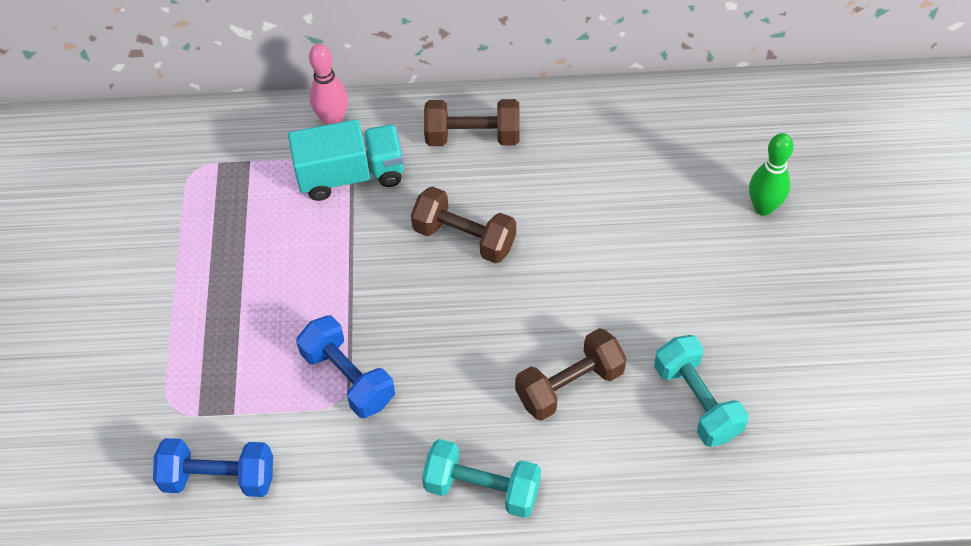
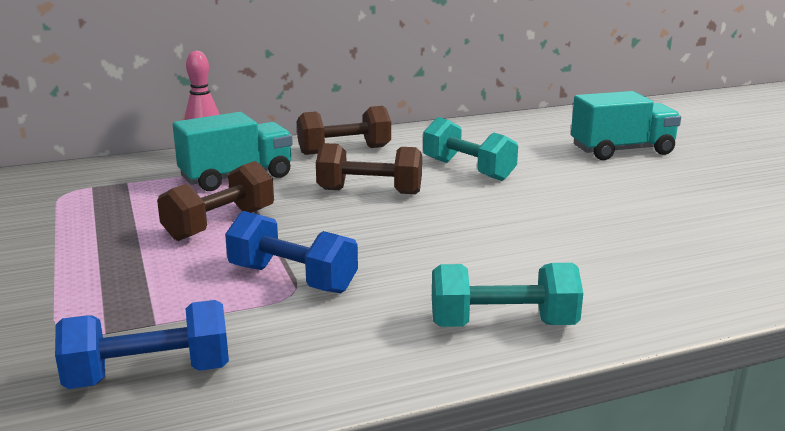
camera: 20 degrees left, 35 degrees down
brown dumbbell [515,328,627,421] -> brown dumbbell moved to [157,161,274,241]
turquoise dumbbell [654,335,749,447] -> turquoise dumbbell moved to [423,117,518,181]
green bowling pin [749,133,794,216] -> turquoise truck [571,91,681,160]

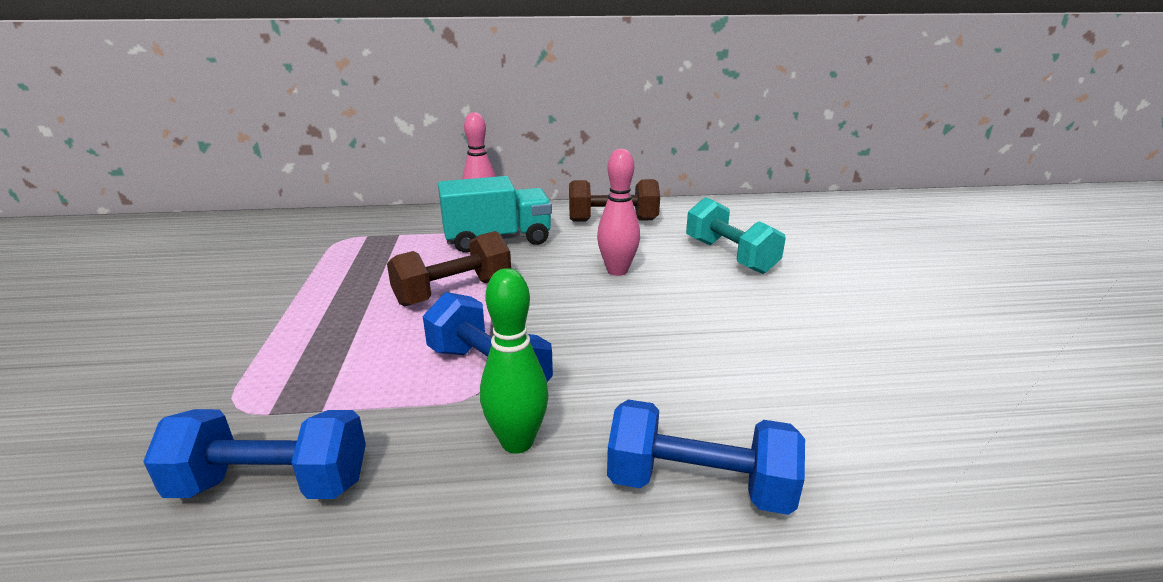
camera: 15 degrees right, 5 degrees up
brown dumbbell [316,143,422,194] -> pink bowling pin [597,149,640,276]
turquoise dumbbell [432,263,583,327] -> blue dumbbell [607,400,805,515]
turquoise truck [571,91,681,160] -> none
none -> green bowling pin [480,268,549,454]

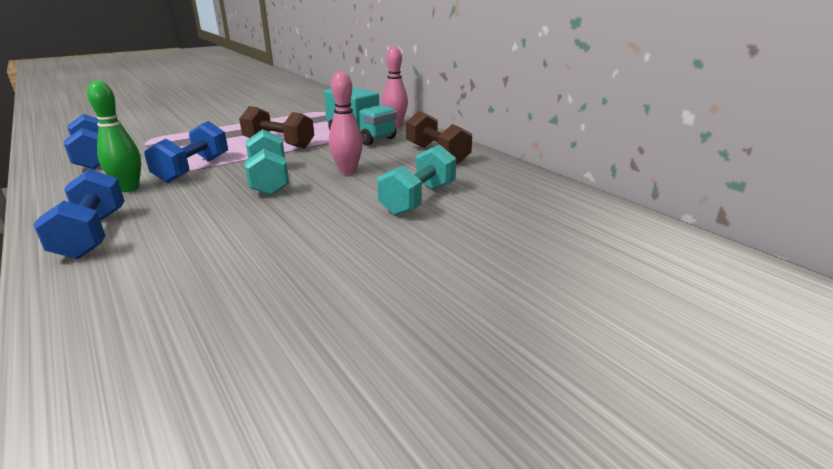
camera: 60 degrees right, 0 degrees up
none -> turquoise dumbbell [245,129,289,196]

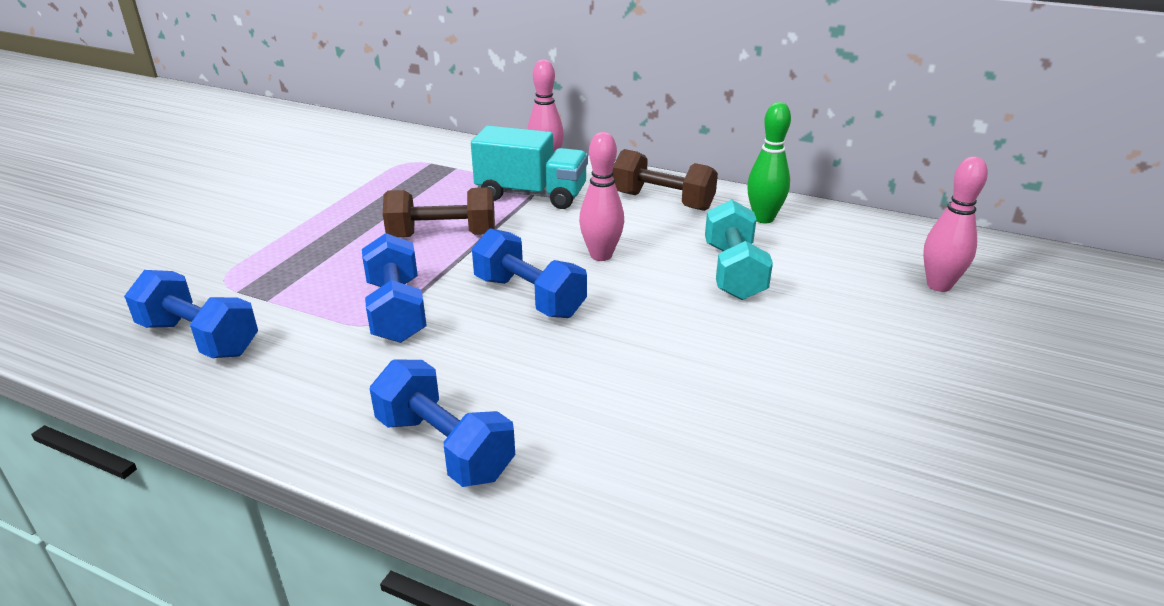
camera: 30 degrees left, 5 degrees up
green bowling pin [87,81,141,192] -> green bowling pin moved to [747,102,791,223]
turquoise dumbbell [245,129,289,196] -> blue dumbbell [472,228,587,318]
none -> pink bowling pin [923,157,988,292]

